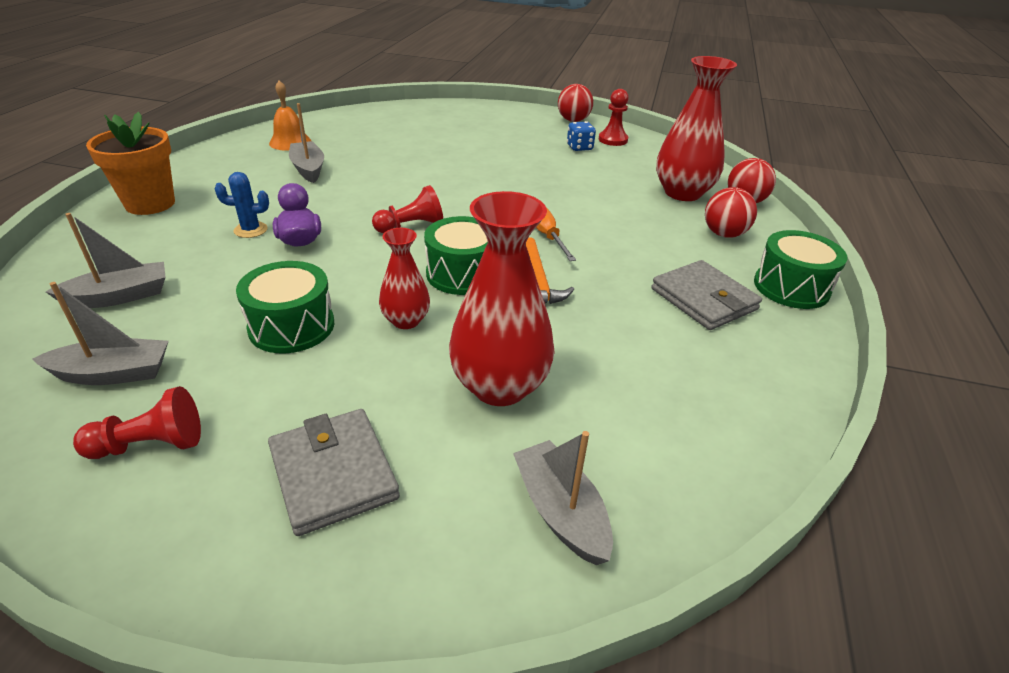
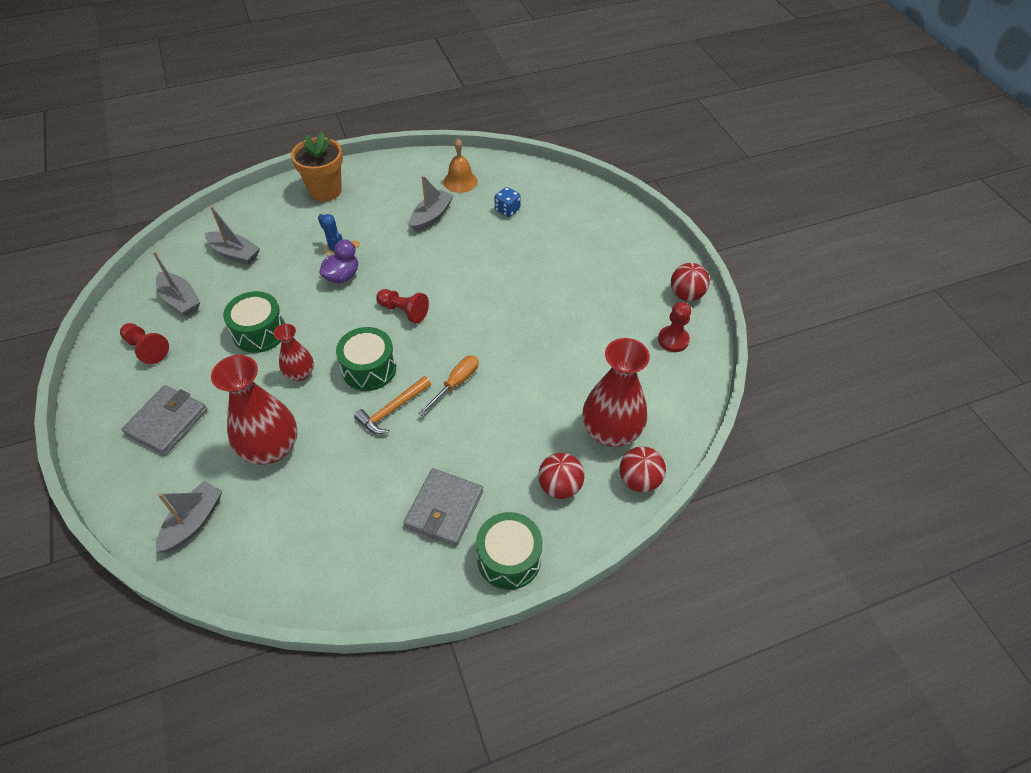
camera: 55 degrees right, 15 degrees up
blue dice [567,121,596,151] -> blue dice moved to [495,187,521,217]

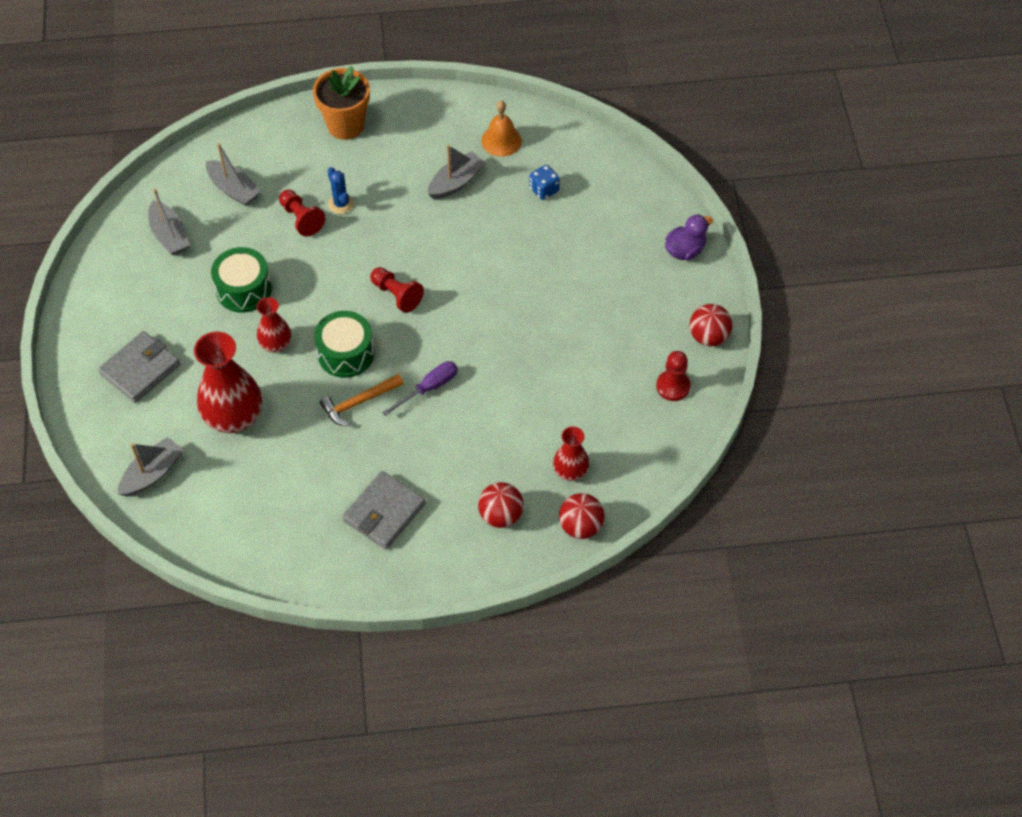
camera: 15 degrees right, 5 degrees up
red pawn [120,323,169,364] -> red pawn moved to [279,190,325,236]
purple duck [319,240,359,283] -> purple duck moved to [665,214,713,260]
orange screwdriver [418,355,479,416] -> purple screwdriver [382,361,458,416]
green drum [476,512,543,590] -> none
red vase [583,338,650,447] -> red vase [553,426,589,481], size x0.55

